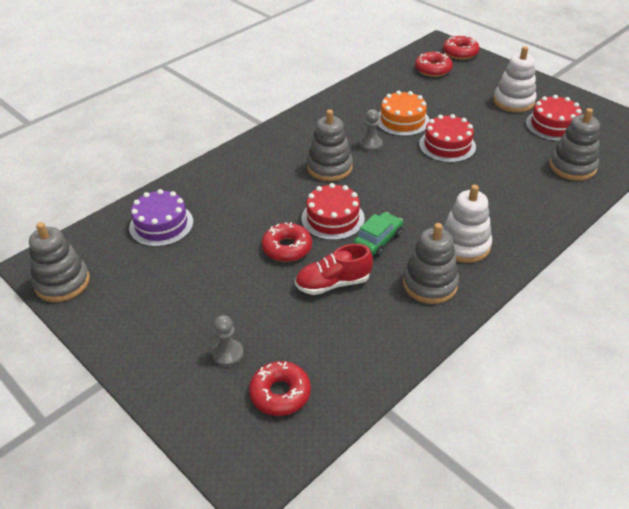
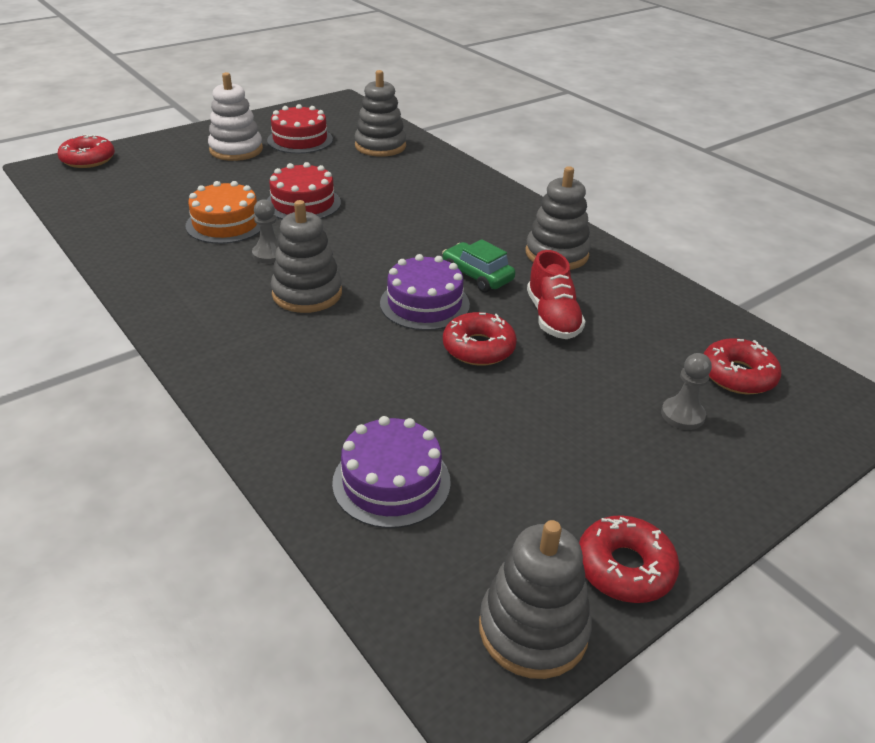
camera: 85 degrees left, 5 degrees down
red cake [301,183,365,240] -> purple cake [380,254,470,331]
red donut [415,52,453,77] -> red donut moved to [579,515,679,603]
white stacking toy [442,185,492,263] -> none

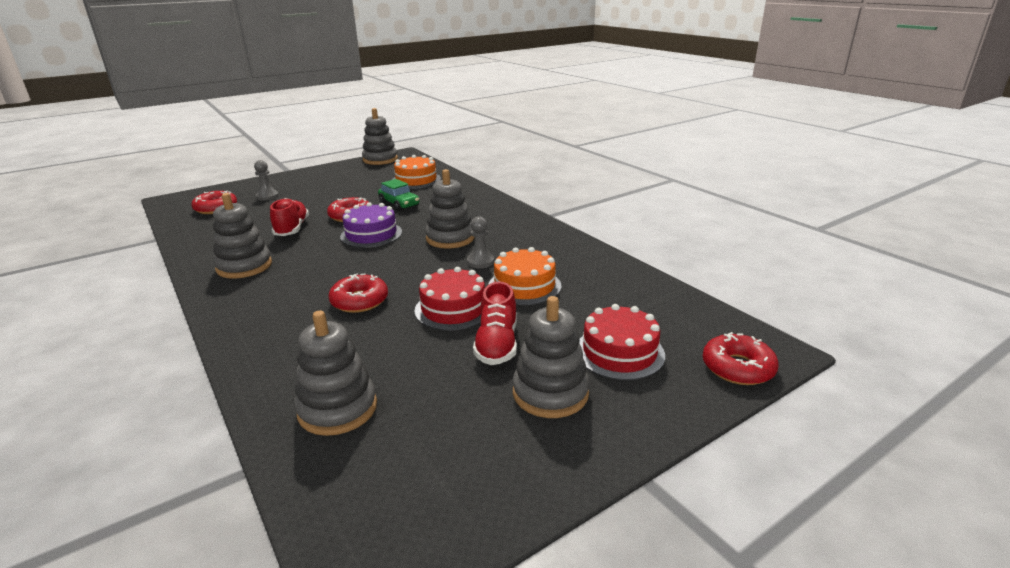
camera: 175 degrees left, 10 degrees down
white stacking toy [208,72,263,161] -> grey stacking toy [512,296,590,418]
red cake [267,104,333,154] -> red cake moved to [579,304,665,380]
purple cake [332,416,451,528] -> orange cake [392,155,441,189]
green car [442,239,515,292] -> green car moved to [378,179,419,211]
red donut [579,515,679,603] -> red donut moved to [329,273,388,313]
none -> red shoe [473,281,517,365]

